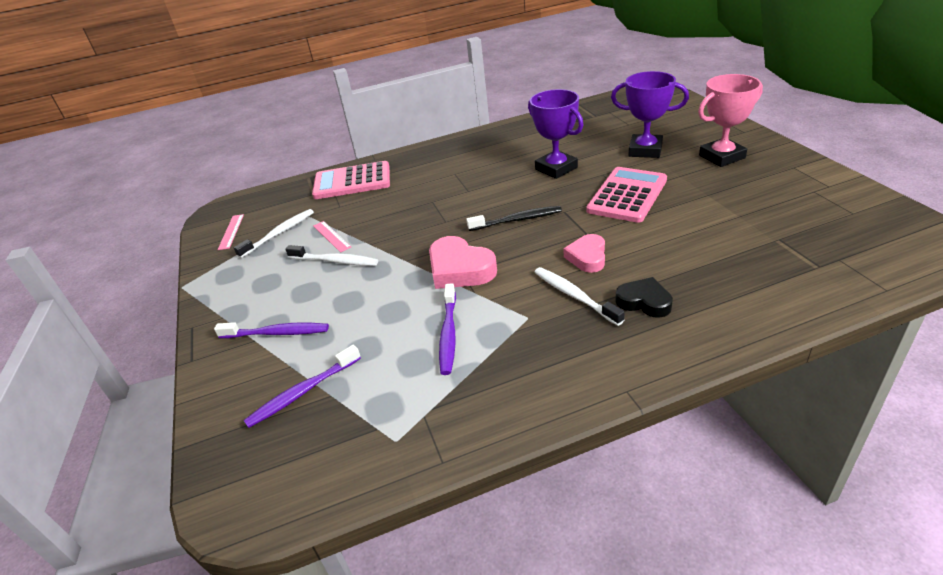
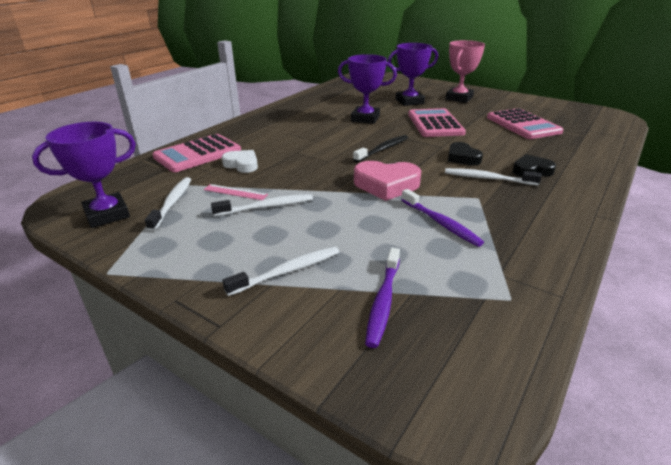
camera: 40 degrees left, 5 degrees down
purple toothbrush [214,322,329,339] -> white toothbrush [222,246,339,296]
pink ruler [218,214,244,250] -> purple trophy [32,122,136,228]
pink heart [564,234,605,273] -> black heart [448,142,483,165]
none -> white heart [222,150,258,173]
none -> pink calculator [487,108,563,139]

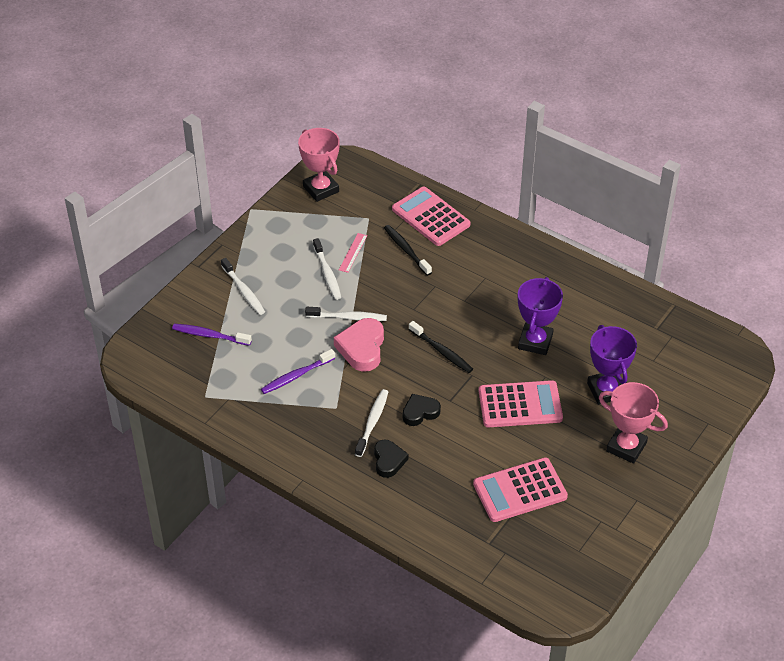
camera: 90 degrees right, 15 degrees up
purple trophy [32,122,136,228] -> pink trophy [298,128,340,202]
white toothbrush [145,177,191,231] -> white toothbrush moved to [305,307,387,321]
white heart [222,150,258,173] -> black toothbrush [384,225,432,276]

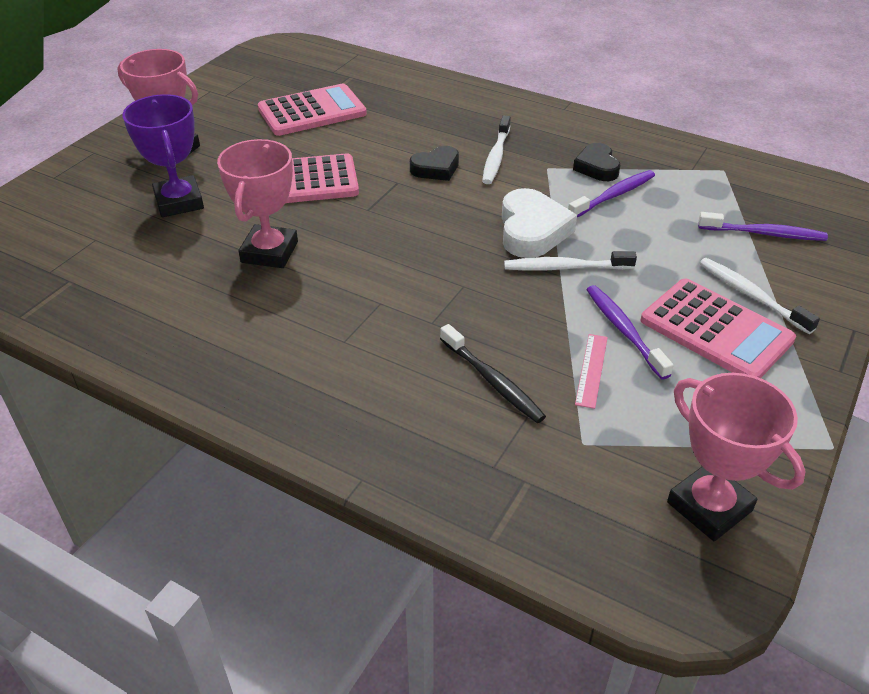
camera: 175 degrees right, 5 degrees down
white toothbrush [313,238,341,300] -> purple toothbrush [586,285,674,380]
pink heart [334,318,384,372] -> white heart [502,188,577,258]
black heart [374,440,408,478] -> black heart moved to [573,143,621,181]
pink calculator [392,186,470,246] -> pink calculator moved to [641,278,796,378]
black toothbrush [409,321,473,373] -> none
purple trophy [518,277,563,355] -> pink trophy [217,139,298,268]

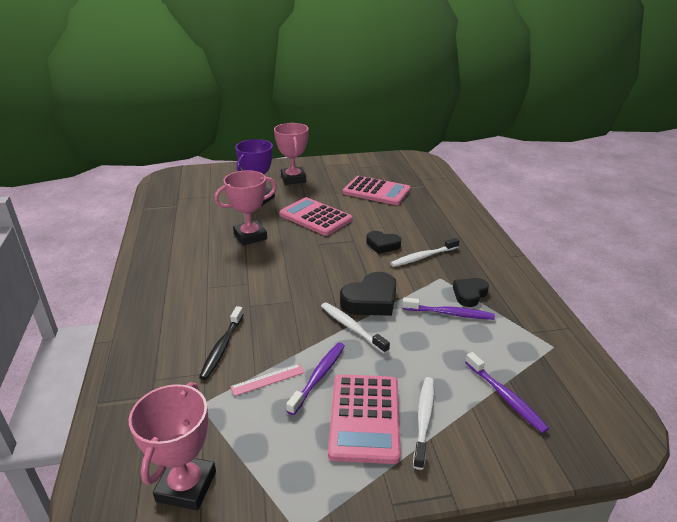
camera: 50 degrees right, 10 degrees down
white heart [502,188,577,258] -> black heart [340,272,396,316]

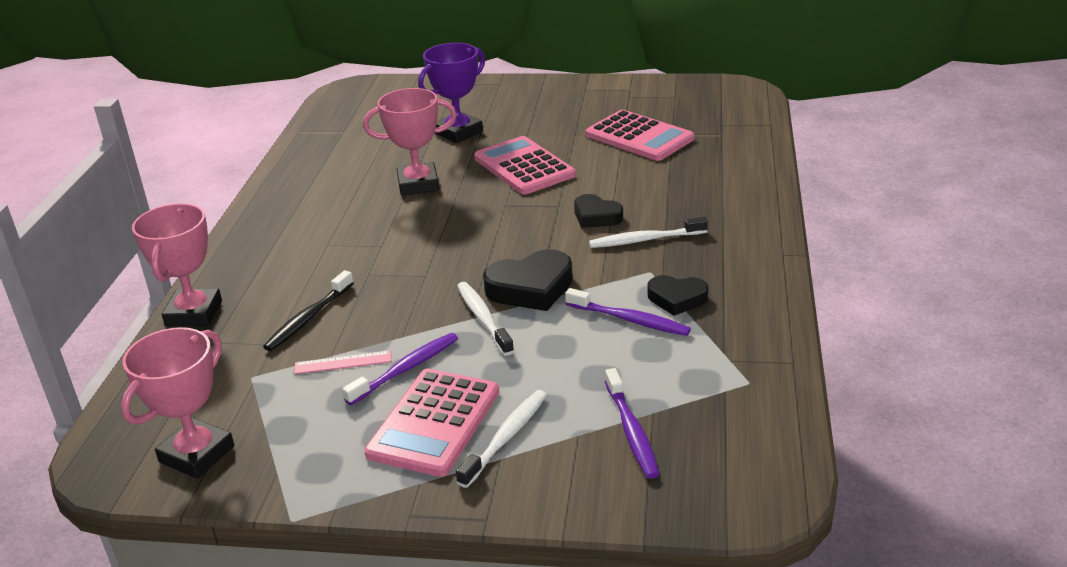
camera: 20 degrees right, 0 degrees up
pink trophy [274,123,309,185] -> pink trophy moved to [132,203,222,327]
black heart [453,278,489,307] -> black heart turned 135 degrees counterclockwise [648,275,708,316]

